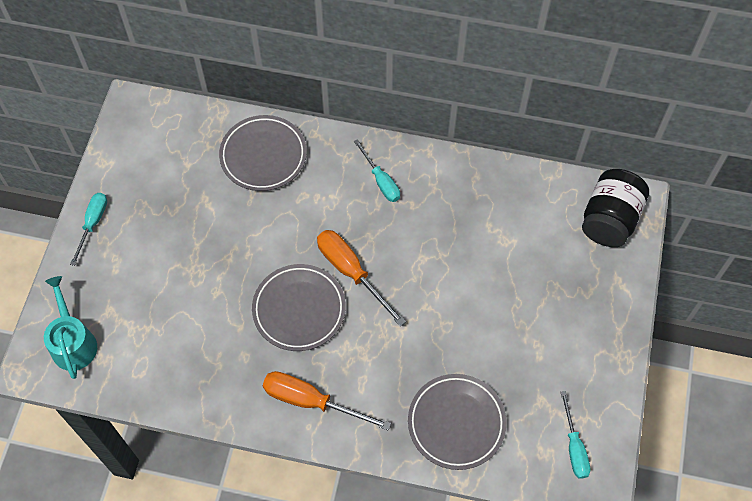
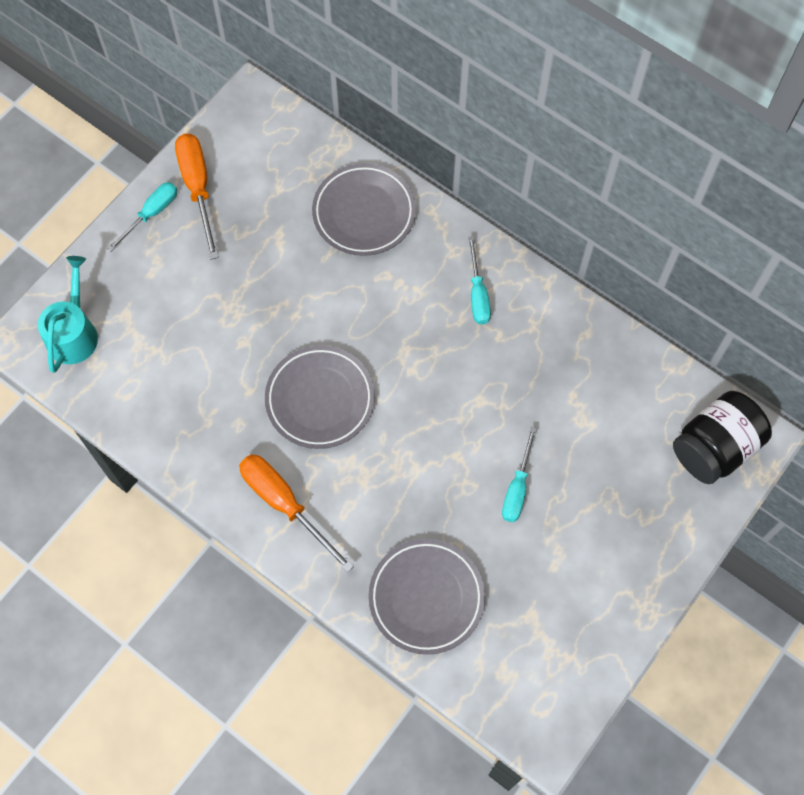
camera: 25 degrees right, 5 degrees up
orange screwdriver [317,230,406,326] -> orange screwdriver moved to [175,133,219,260]
turquoise screwdriver [561,391,590,479] -> turquoise screwdriver moved to [502,427,537,522]

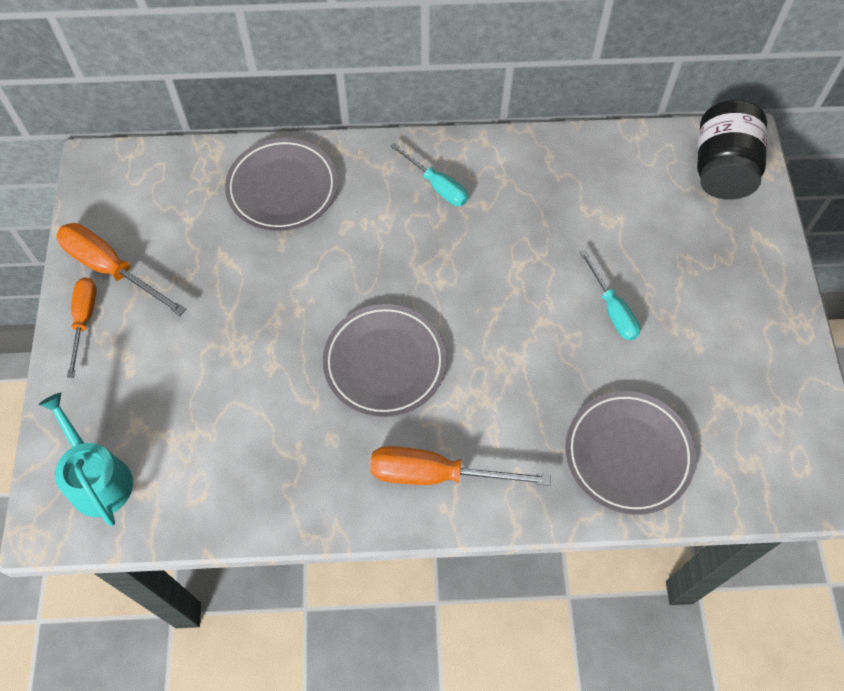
camera: 40 degrees left, 5 degrees down
turquoise screwdriver [107,182,177,251] -> orange screwdriver [67,277,97,378]

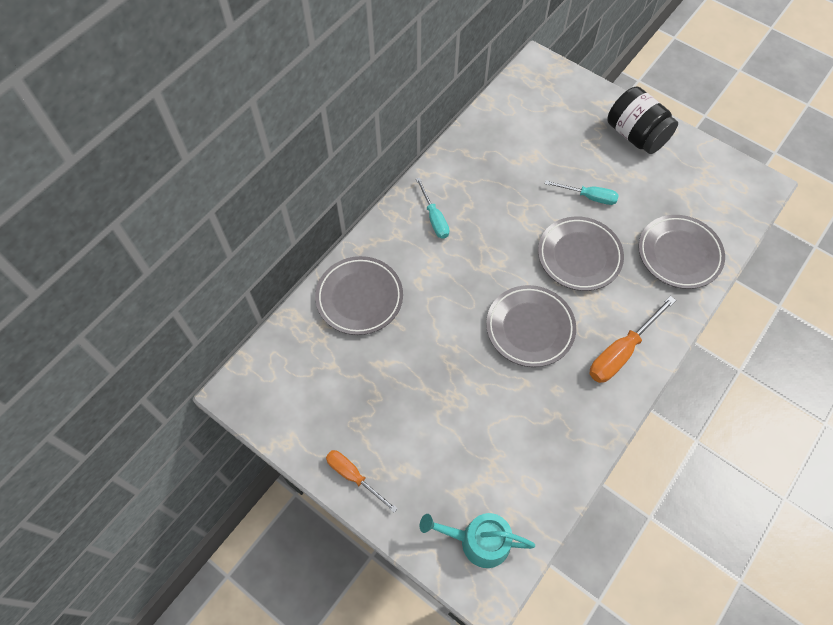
camera: 50 degrees left, 0 degrees up
orange screwdriver [56,223,186,316] -> none
turquoise screwdriver [390,143,468,206] -> turquoise screwdriver turned 75 degrees clockwise [416,177,449,238]
black jar [697,100,767,199] -> black jar moved to [607,86,678,154]
none -> grey plate [538,216,624,291]

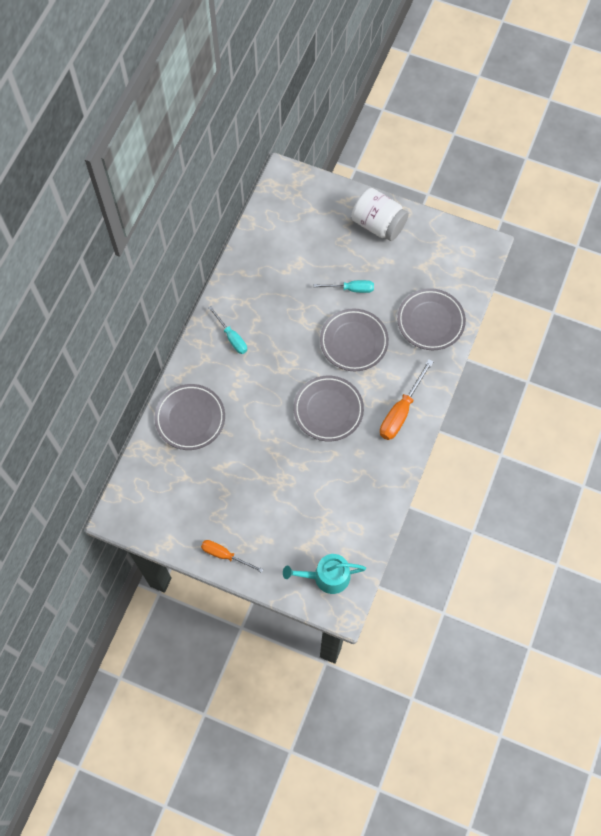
camera: 15 degrees left, 5 degrees up
black jar [607,86,678,154] -> white jar [351,188,409,241]

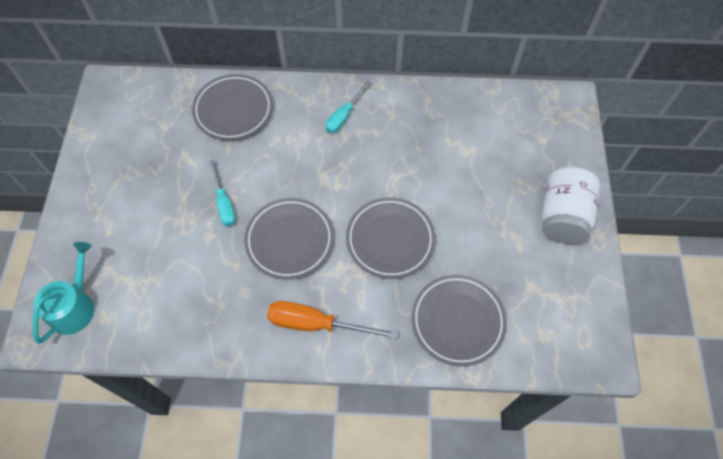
camera: 70 degrees right, 5 degrees down
orange screwdriver [201,540,263,573] -> none
turquoise watering can [283,554,366,594] -> turquoise watering can turned 45 degrees clockwise [32,242,94,344]
turquoise screwdriver [313,280,374,293] -> turquoise screwdriver moved to [210,159,235,226]

